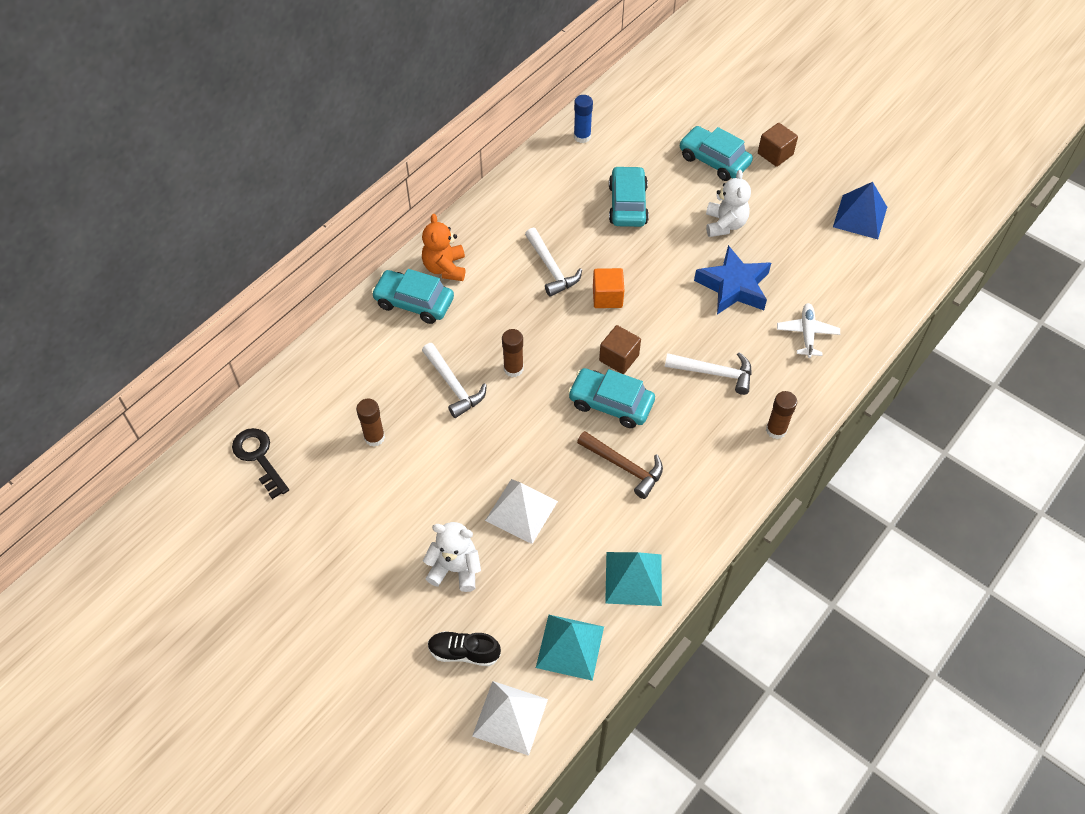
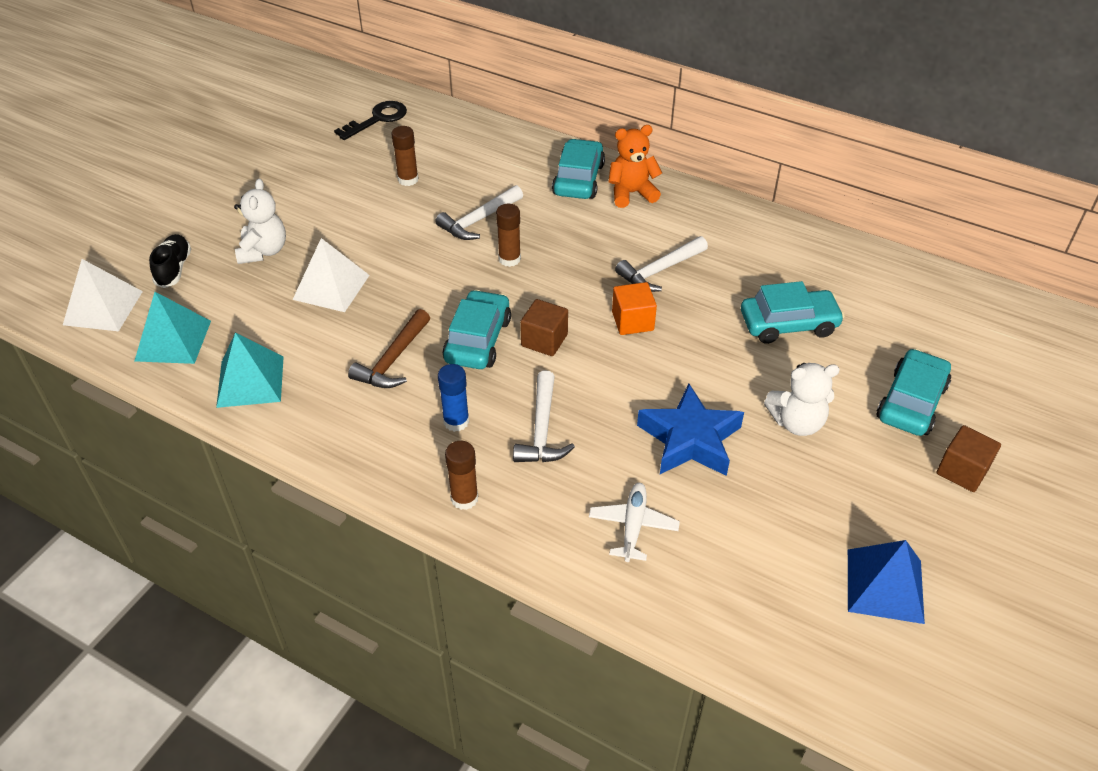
camera: 80 degrees right, 10 degrees down
blue glue stick [574,95,593,143] -> blue glue stick moved to [438,364,469,432]
white plane [777,303,840,358] -> white plane turned 75 degrees counterclockwise [589,483,680,562]

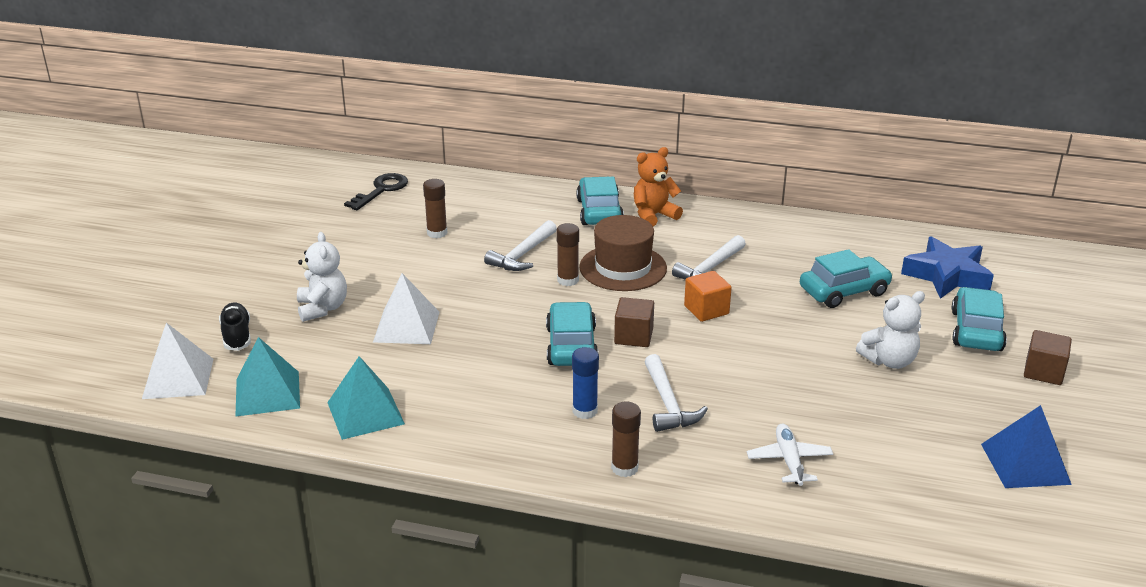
camera: 15 degrees left, 15 degrees down
brown hammer [348,309,430,388] -> none
blue star [637,384,744,476] -> blue star moved to [901,236,994,299]
none -> brown hat [579,215,667,291]

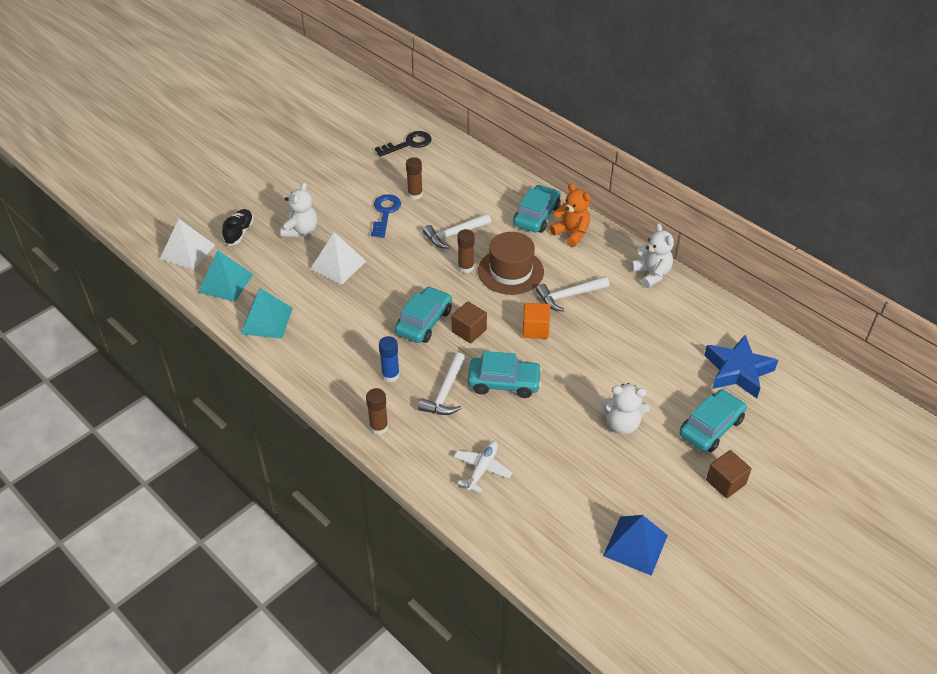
camera: 30 degrees right, 15 degrees up
orange teddy bear [634,147,683,227] -> orange teddy bear turned 45 degrees clockwise [550,183,590,247]
turquoise car [800,249,893,308] -> turquoise car moved to [468,351,542,398]
none -> blue key [371,194,401,238]
none -> white teddy bear [631,223,674,288]

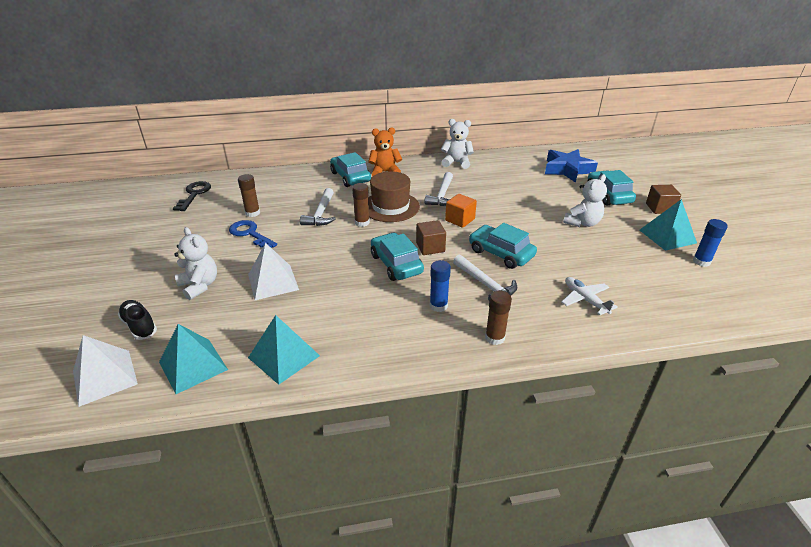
camera: 55 degrees left, 10 degrees down
turquoise car [468,351,542,398] -> turquoise car turned 90 degrees counterclockwise [469,223,537,269]
blue pyramid [603,515,668,576] -> blue glue stick [693,219,728,267]
none -> turquoise pyramid [640,199,697,251]

